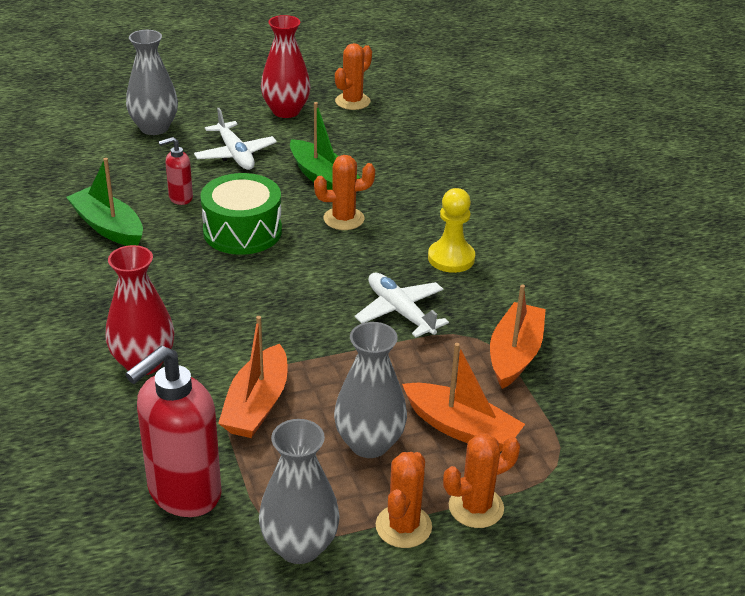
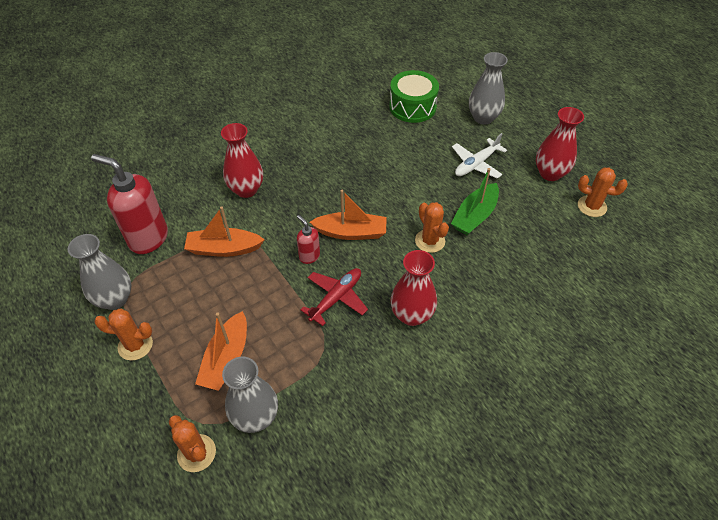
camera: 75 degrees right, 15 degrees up
green boat [66,158,143,246] -> none
red soap dispenser [158,137,193,205] -> red soap dispenser moved to [297,215,320,264]
green drum [200,173,282,255] -> green drum moved to [389,70,439,123]
grey vase [334,322,407,458] -> grey vase moved to [222,357,278,433]
white plane [355,272,449,337] -> red plane [301,268,368,326]
yellow pawn [428,188,475,273] -> red vase [391,250,437,326]
orange cactus [443,433,520,528] -> orange cactus moved to [169,415,216,472]
orange boat [490,284,546,389] -> orange boat moved to [310,190,387,240]

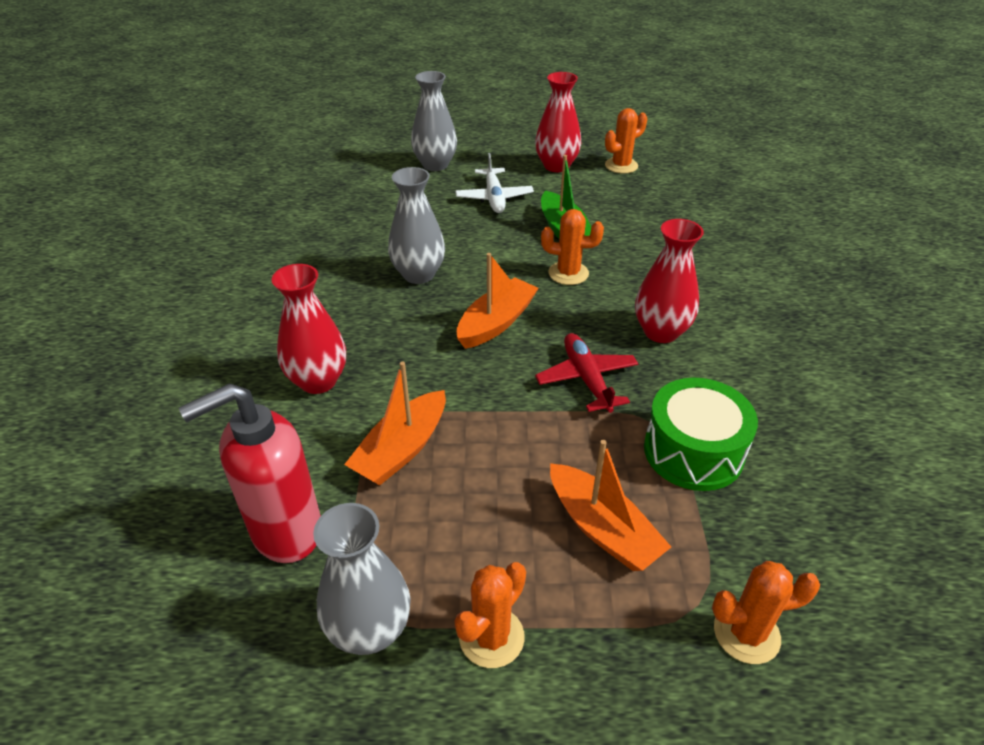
camera: 55 degrees left, 10 degrees down
grey vase [222,357,278,433] -> grey vase moved to [388,167,445,284]
red soap dispenser [297,215,320,264] -> none
green drum [389,70,439,123] -> green drum moved to [644,378,758,491]

